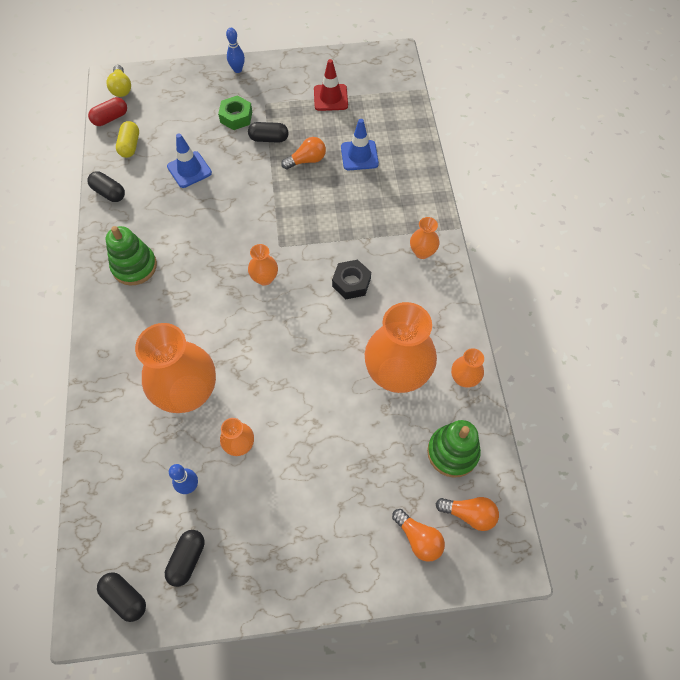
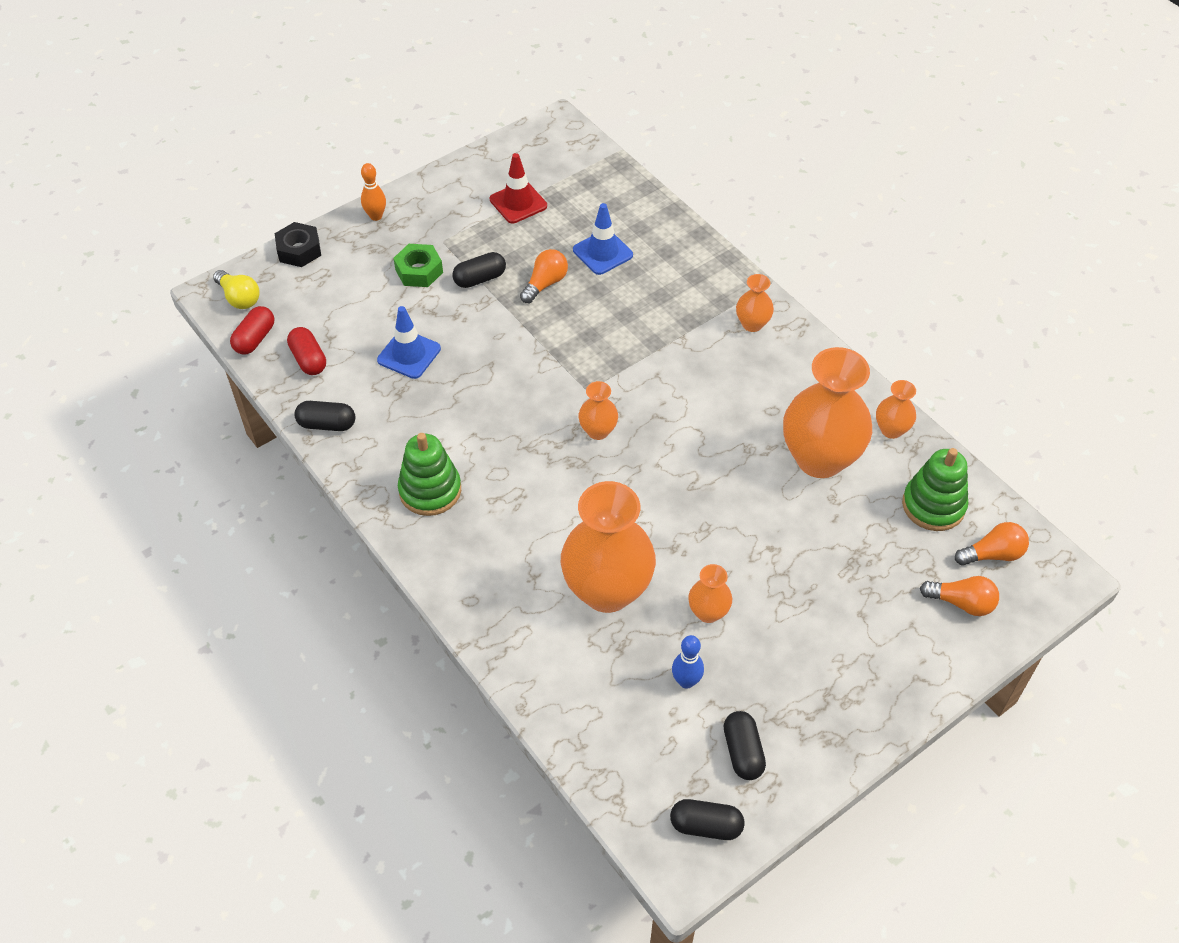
camera: 30 degrees left, 10 degrees down
yellow capsule [116,121,139,158] -> red capsule [287,327,326,375]
blue bowling pin [226,28,245,73] -> orange bowling pin [361,163,386,221]
black nut [332,260,371,299] -> black nut moved to [275,222,321,267]

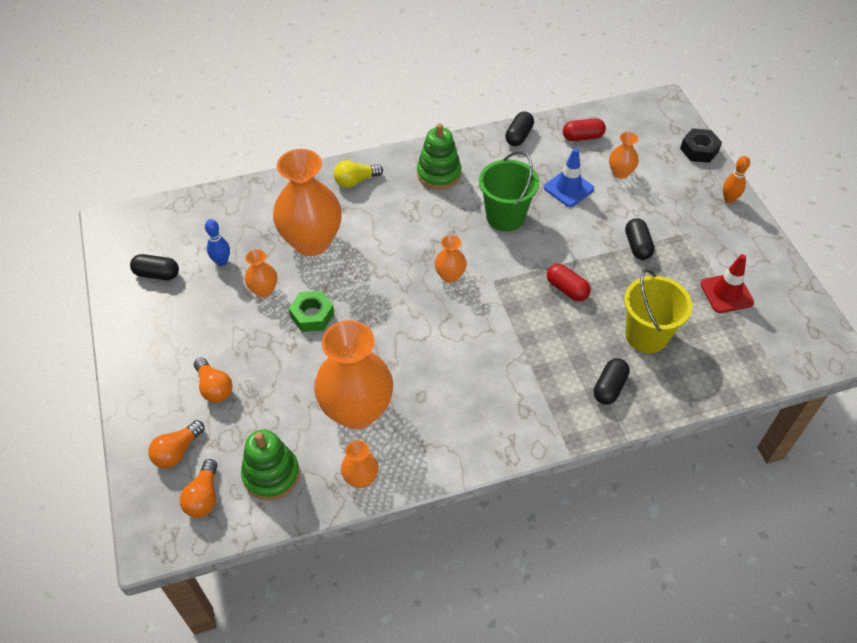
camera: 110 degrees right, 0 degrees up
yellow light bulb [213,270,260,309] -> yellow light bulb moved to [334,160,383,188]
red capsule [230,306,274,354] -> red capsule moved to [547,264,591,301]
green nut [393,244,443,287] -> green nut moved to [289,291,334,332]
orange light bulb [520,249,568,303] -> orange light bulb moved to [194,358,233,403]
blue traffic cone [573,203,633,275] -> yellow bucket [624,269,692,353]
black capsule [670,799,744,840] -> black capsule moved to [594,358,630,405]
orange vase [736,274,774,332] -> orange vase moved to [609,132,639,179]
none -> green bucket [479,151,539,231]

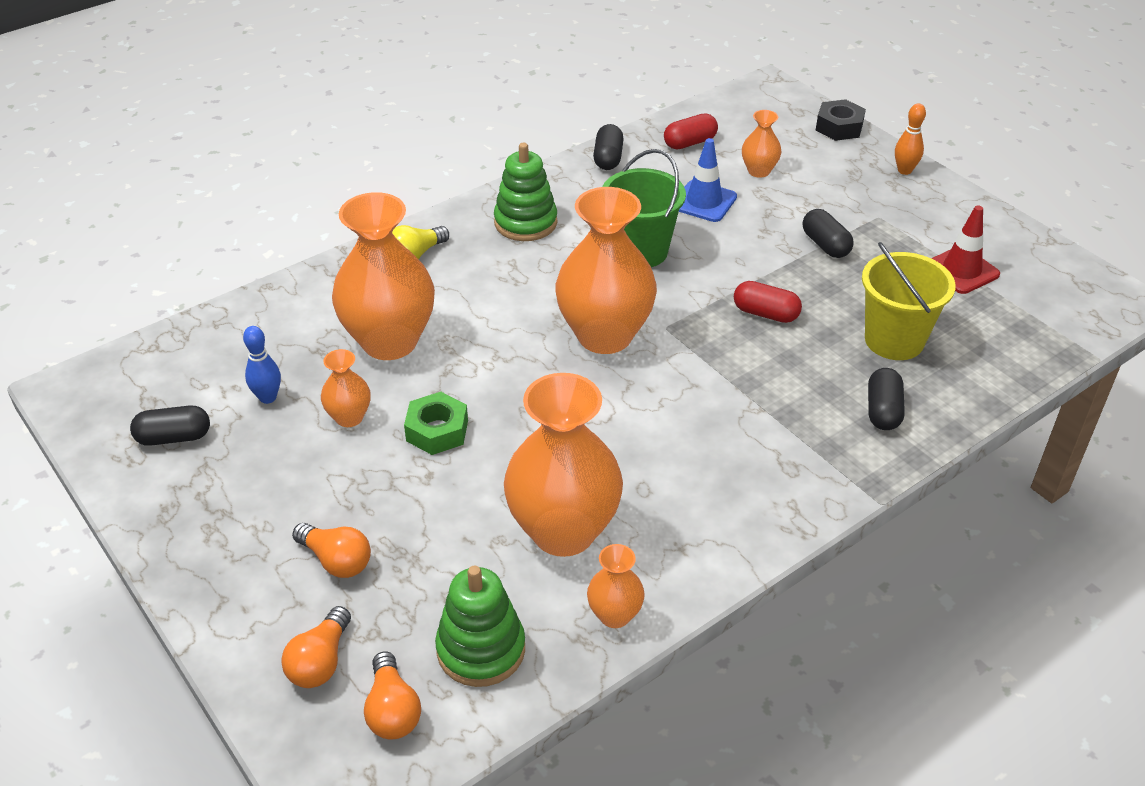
camera: 20 degrees left, 10 degrees down
orange vase [434,235,467,283] -> orange vase [555,187,657,354], size x2.15

